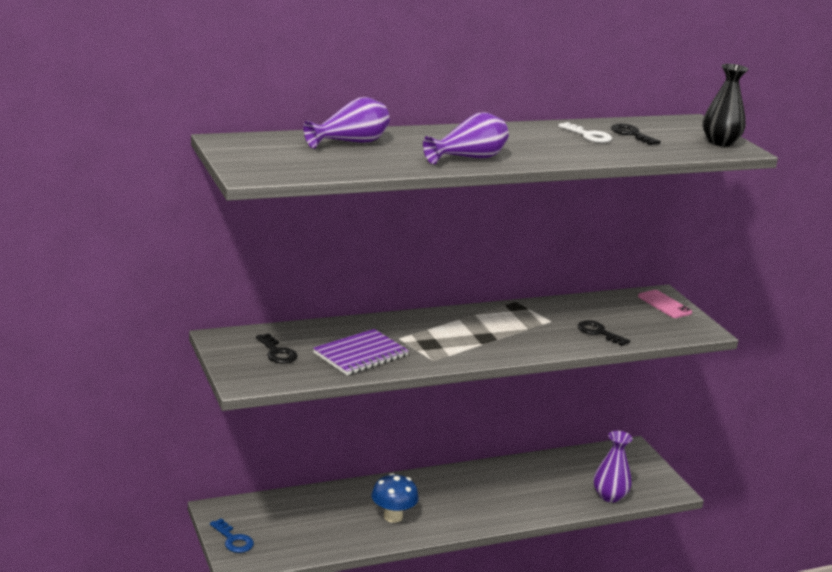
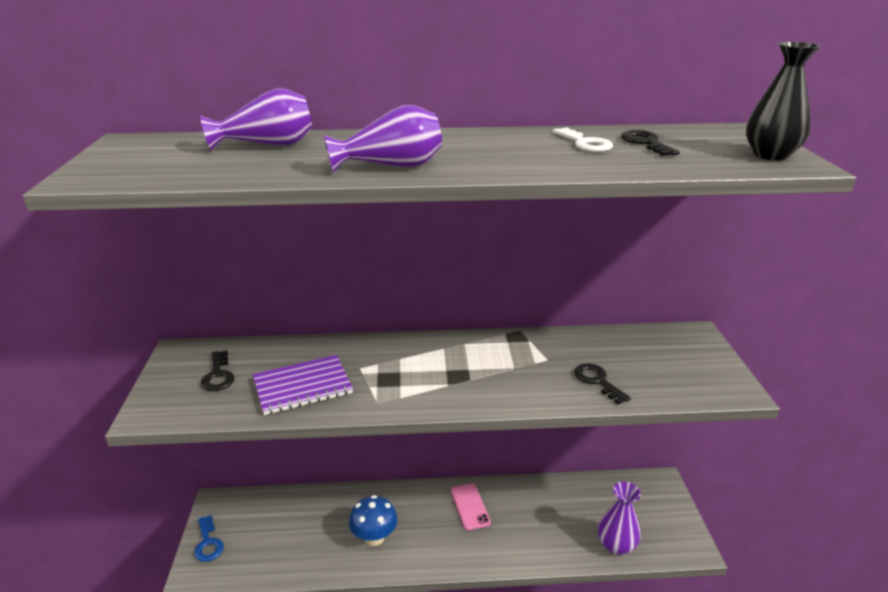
camera: 20 degrees right, 5 degrees up
pink phone [638,290,692,318] -> pink phone moved to [451,483,491,531]

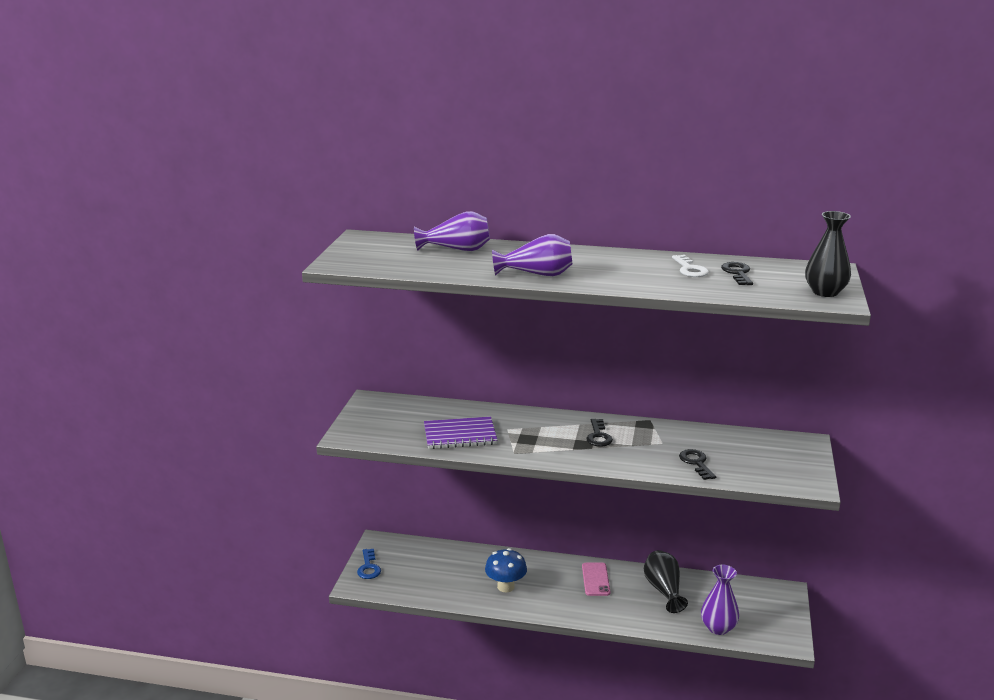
camera: 15 degrees right, 5 degrees down
black key [201,350,235,391] -> black key moved to [586,419,613,447]
none -> black vase [644,550,688,613]

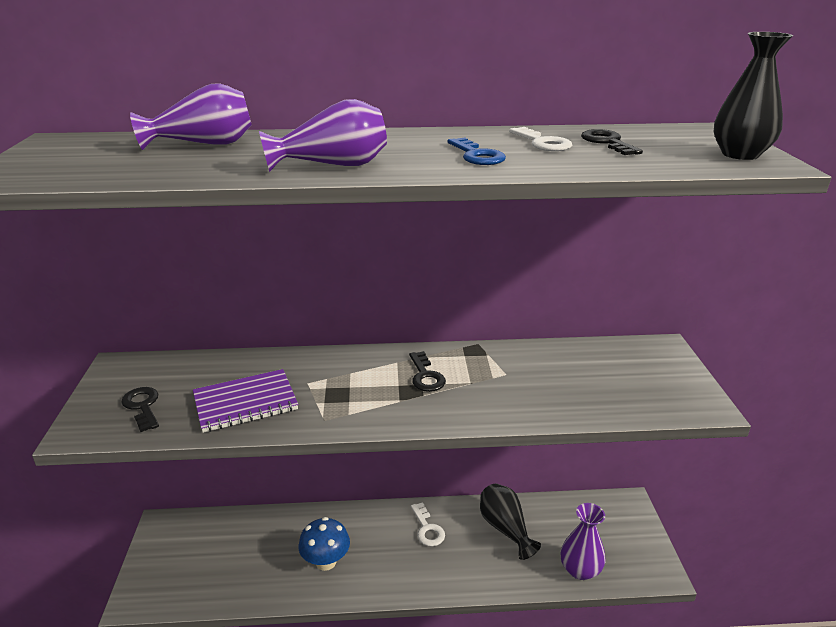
camera: 15 degrees left, 5 degrees up
blue key [357,549,381,579] -> blue key moved to [448,138,506,165]
pink phone [582,563,611,596] -> white key [411,502,445,546]
black key [679,449,716,480] -> black key moved to [121,387,159,432]

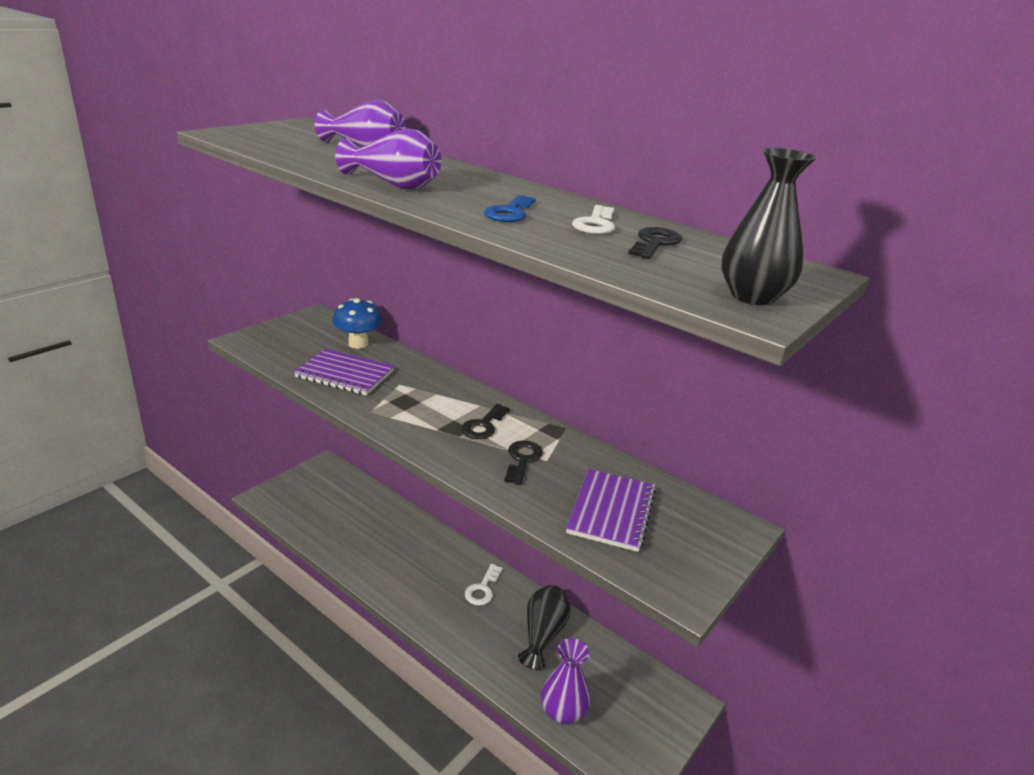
camera: 40 degrees right, 0 degrees up
black key [121,387,159,432] -> black key moved to [504,440,543,485]
blue mushroom [298,517,350,571] -> blue mushroom moved to [333,298,383,349]
none -> purple notebook [566,469,656,552]

